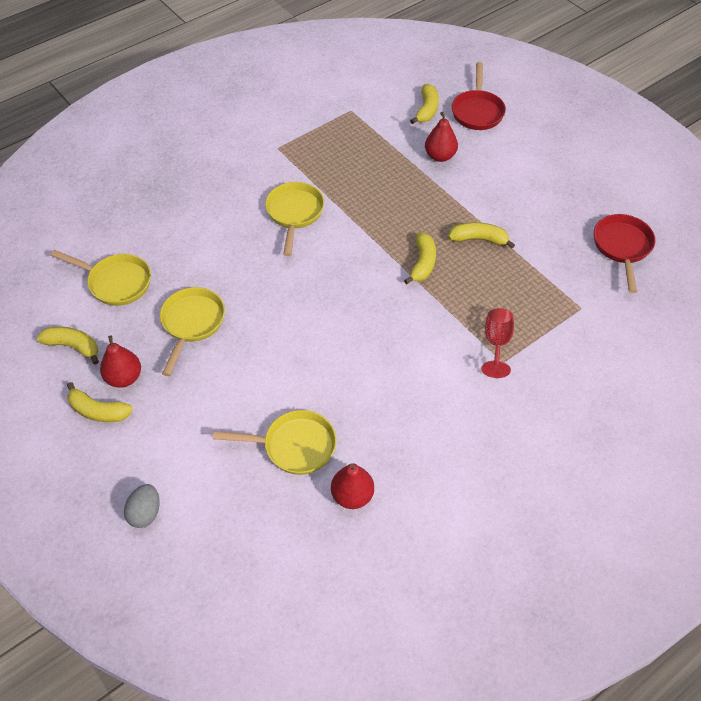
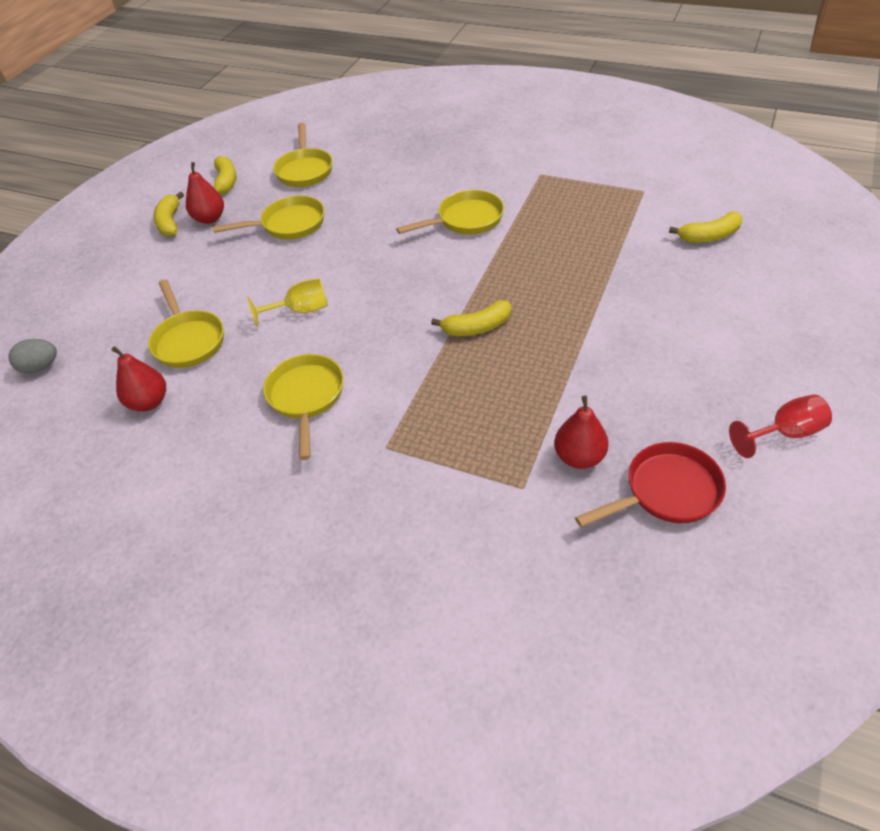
camera: 65 degrees right, 5 degrees down
grey egg [124,484,160,528] -> grey egg moved to [8,339,57,374]
red pear [425,112,458,162] -> red pear moved to [554,395,609,469]
yellow banana [448,222,515,248] -> none
red pan [452,62,506,130] -> none
red goblet [481,308,514,378] -> red goblet moved to [729,394,832,458]
none -> yellow goblet [247,278,328,327]
none -> yellow pan [263,354,344,460]

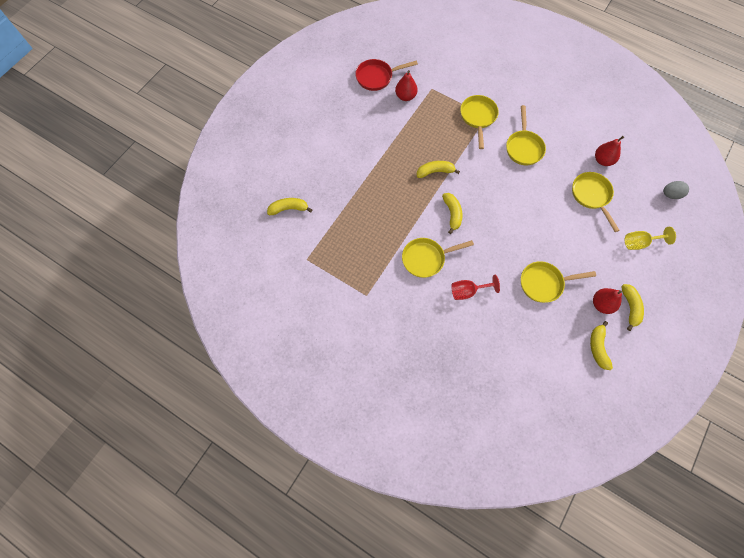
camera: 175 degrees left, 20 degrees up
yellow goblet [247,278,328,327] -> yellow goblet moved to [625,227,676,250]
yellow pan [273,123,333,187] -> yellow pan moved to [460,95,499,149]
red goblet [729,394,832,458] -> red goblet moved to [451,275,500,300]
none -> yellow banana [442,193,462,234]

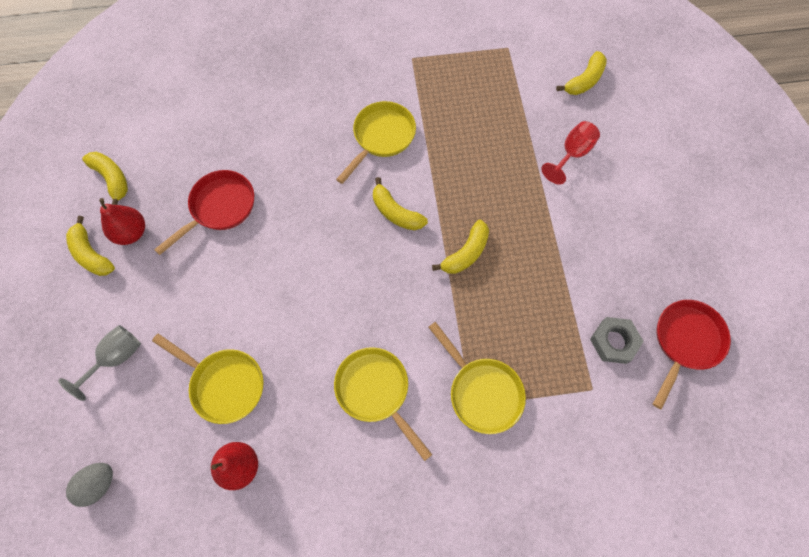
camera: 140 degrees right, 0 degrees up
red pear [395,70,417,101] -> grey nut [590,317,644,364]
red goblet [451,275,500,300] -> red goblet moved to [541,121,600,185]
yellow pan [521,261,596,303] -> red pan [154,170,254,255]
yellow goblet [625,227,676,250] -> grey goblet [58,325,141,401]

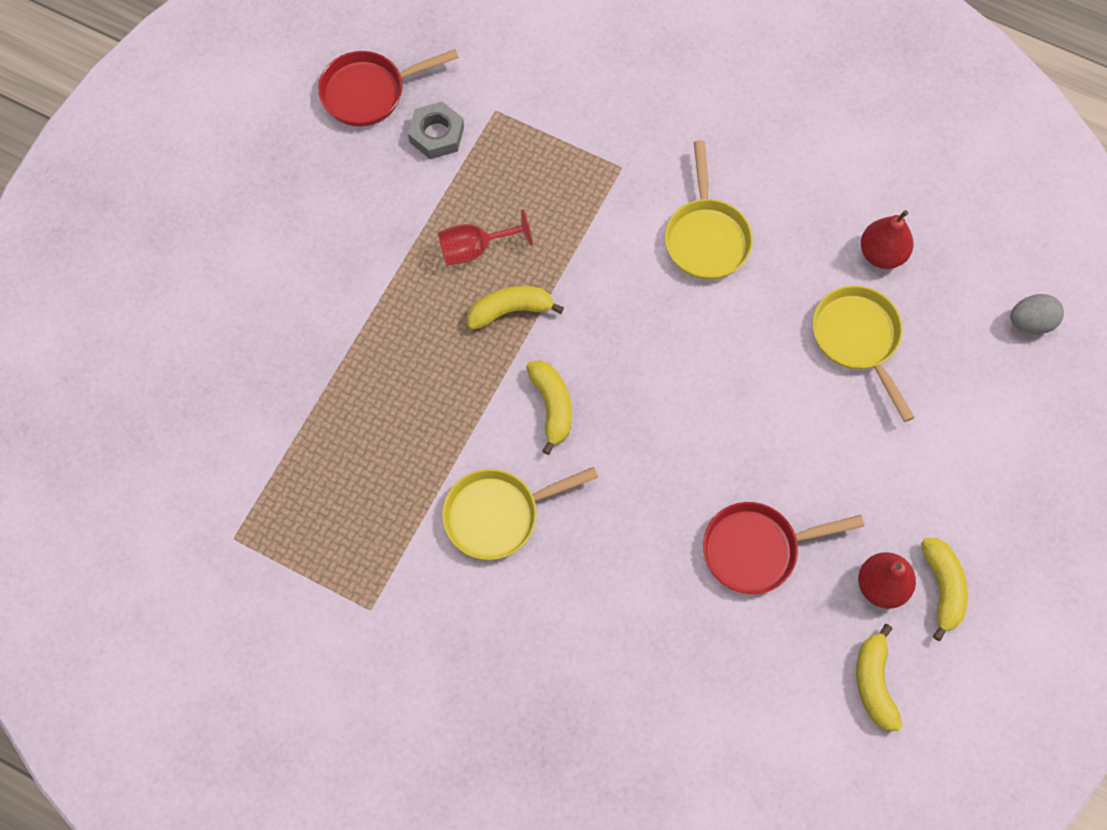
camera: 145 degrees left, 0 degrees up
grey goblet [58,325,141,401] -> none
yellow pan [428,322,526,434] -> none
red goblet [541,121,600,185] -> red goblet moved to [438,209,533,265]
yellow banana [556,51,607,95] -> none

